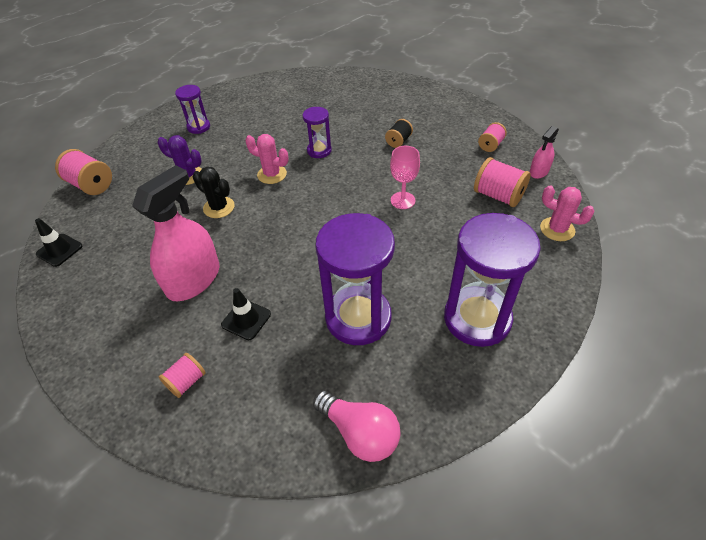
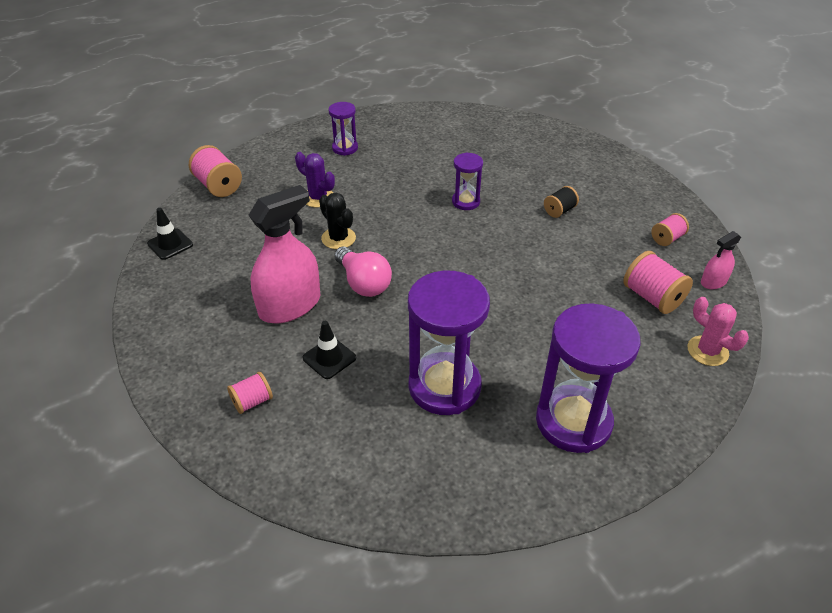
camera: 15 degrees right, 5 degrees down
pink cactus [245,134,289,184] -> none
pink light bulb [313,391,400,462] -> pink light bulb moved to [334,246,392,297]
pink goblet [390,146,420,209] -> none

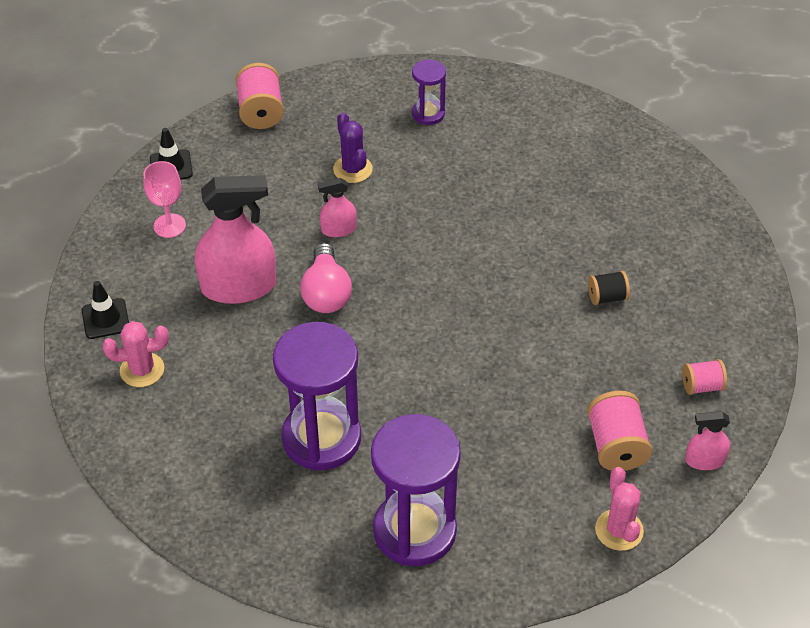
camera: 30 degrees right, 5 degrees up
pink spool [227,372,273,414] -> pink cactus [102,321,169,387]
black traffic cone [303,321,356,379] -> black traffic cone moved to [82,281,129,339]
black cactus [319,193,356,249] -> pink spray bottle [318,178,357,237]
purple hourglass [452,152,483,210] -> none
none -> pink goblet [143,161,186,238]

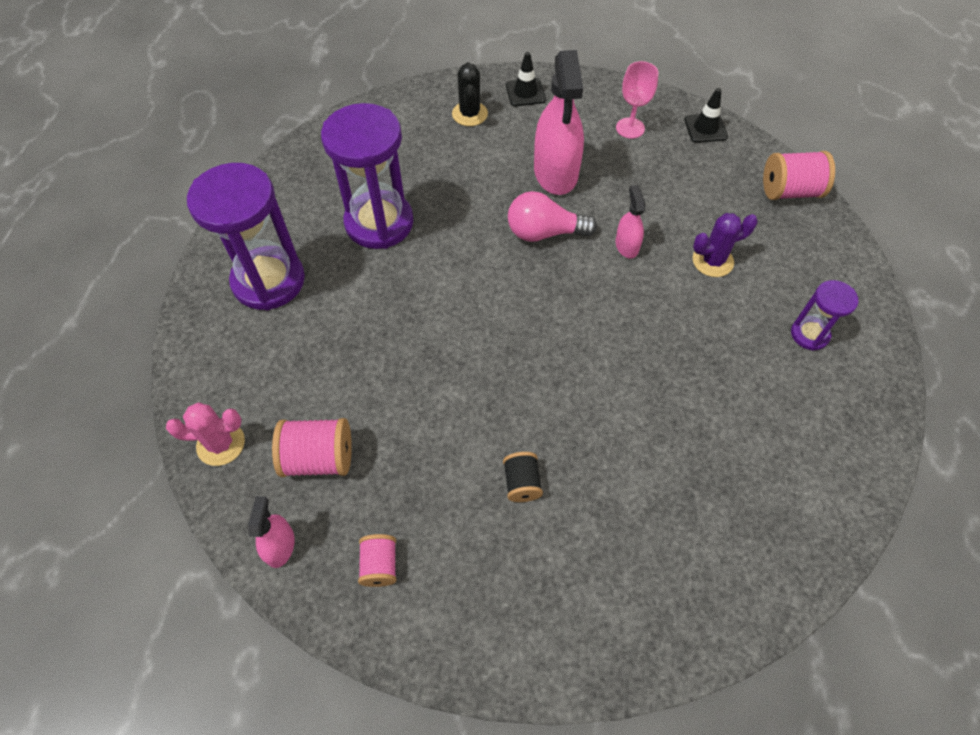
camera: 95 degrees right, 10 degrees up
pink cactus [102,321,169,387] -> black cactus [452,62,488,126]

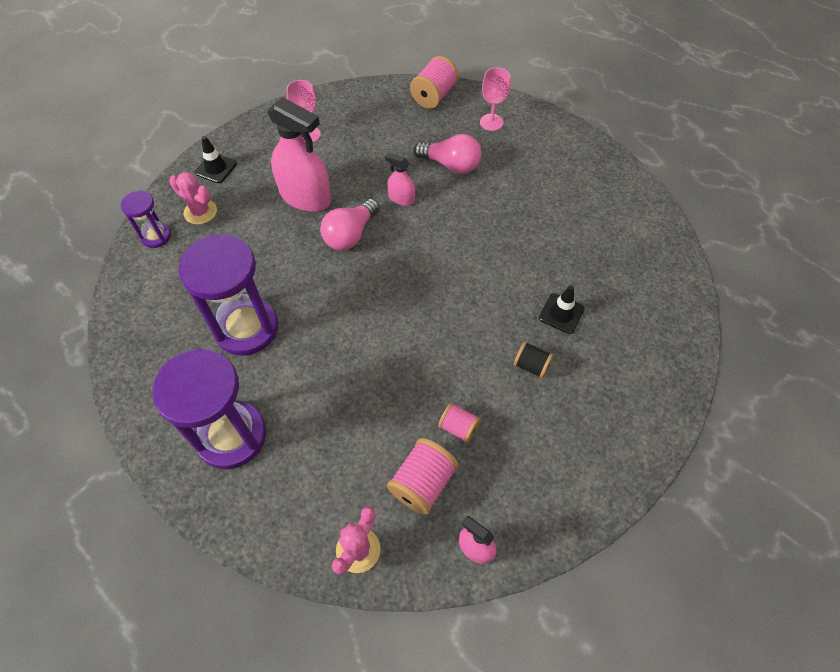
camera: 55 degrees left, 0 degrees up
pink spool [358,534,397,587] -> pink spool moved to [438,402,480,443]
black cactus [452,62,488,126] -> pink cactus [169,172,217,225]
black traffic cone [684,88,728,143] -> black traffic cone moved to [539,285,585,334]
purple cactus [693,213,758,277] -> pink light bulb [414,134,482,174]
purple hourglass [791,280,858,351] -> purple hourglass moved to [121,191,171,248]
none -> pink goblet [480,67,511,131]

